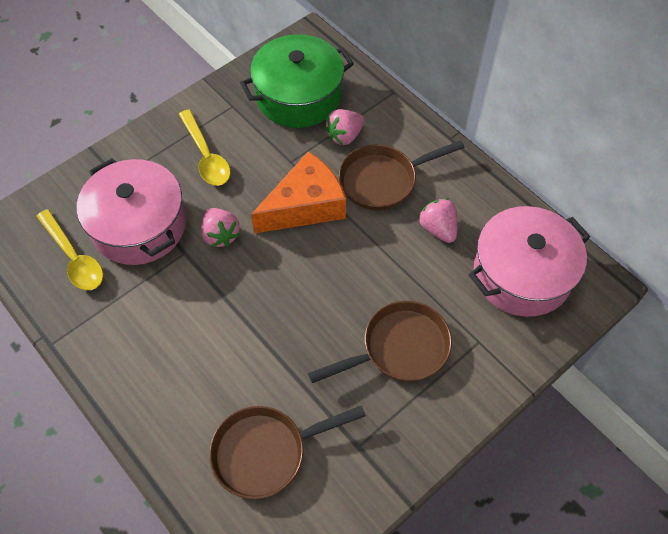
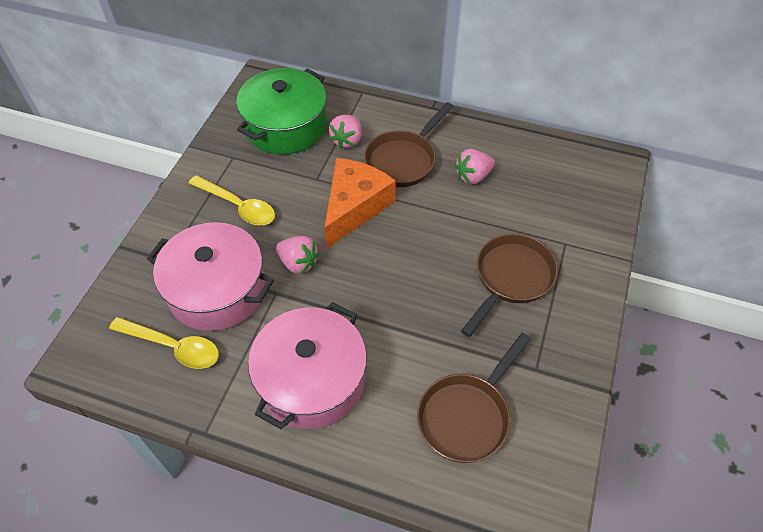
camera: 30 degrees left, 5 degrees down
pink strawberry [419,198,458,243] -> pink strawberry turned 60 degrees counterclockwise [455,149,495,184]
pink pot [469,206,590,317] -> pink pot moved to [248,302,367,429]

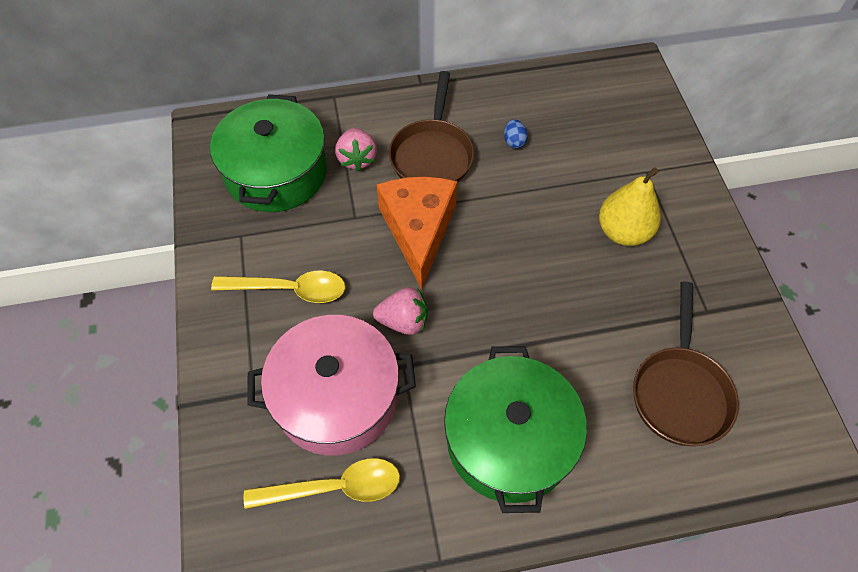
camera: 30 degrees left, 5 degrees up
pink pot [248,302,367,429] -> green pot [444,346,587,513]
pink strawberry [455,149,495,184] -> blue egg [504,119,528,149]
brown pan [461,234,558,337] -> yellow pear [599,168,661,246]

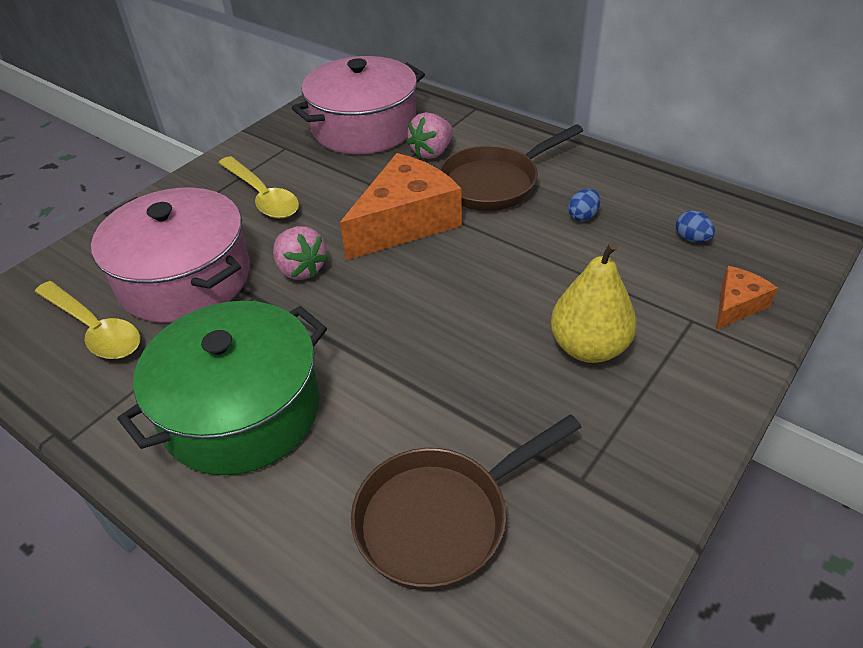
camera: 50 degrees right, 15 degrees down
green pot [210,94,327,212] -> pink pot [292,56,425,154]
none -> blue egg [676,210,715,243]
none -> orange cheese [716,266,778,330]

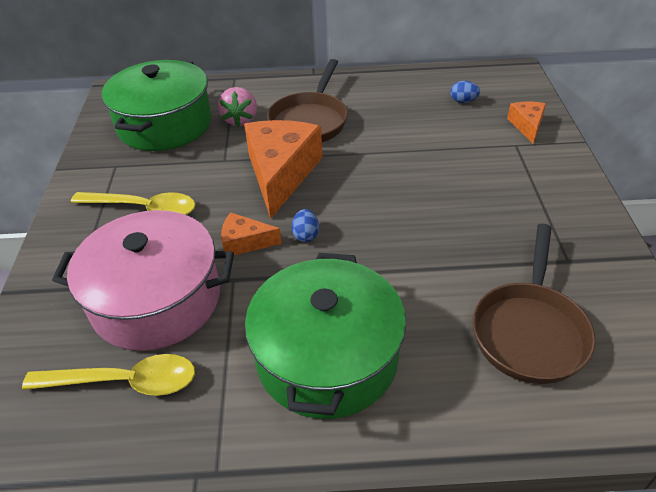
camera: 40 degrees left, 0 degrees up
pink strawberry [273,226,328,280] -> orange cheese [221,212,282,255]
pink pot [292,56,425,154] -> green pot [102,60,212,151]
yellow pear [551,241,637,363] -> none
blue egg [568,189,600,221] -> blue egg moved to [292,209,319,242]

